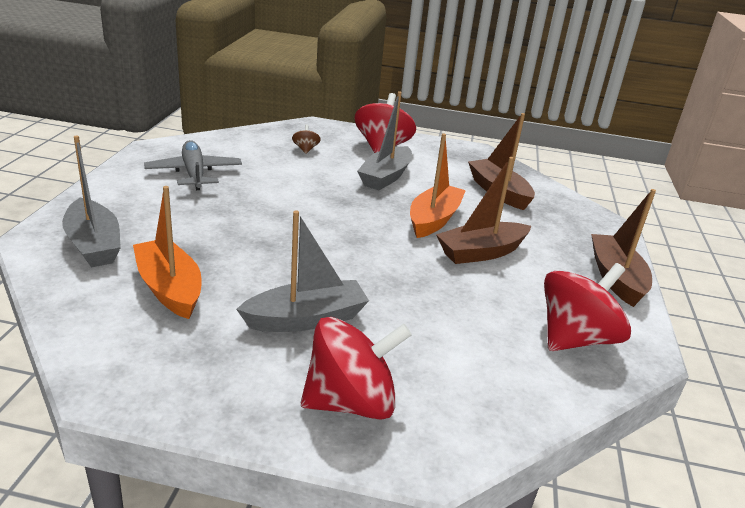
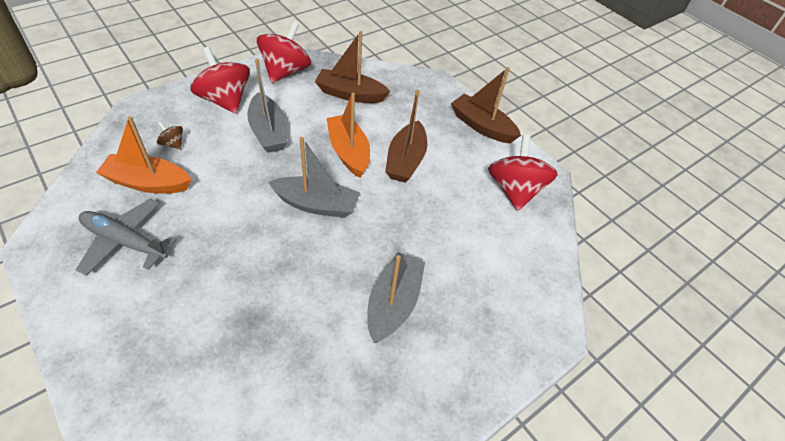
camera: 50 degrees left, 20 degrees up
grey boat [62,135,121,267] -> grey boat moved to [268,137,360,218]
orange boat [133,186,202,319] -> orange boat moved to [96,116,191,194]
red spinning top [301,317,412,419] -> red spinning top moved to [257,21,311,83]

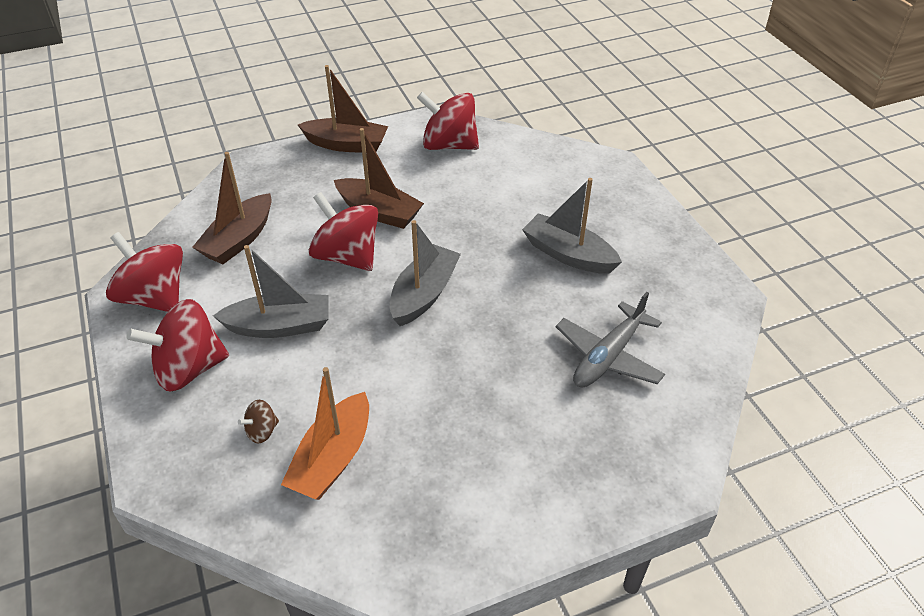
camera: 70 degrees left, 5 degrees down
grey plane [76,199,177,276] -> grey plane moved to [556,292,665,388]
orange boat [326,93,370,178] -> red spinning top [309,192,378,271]
brown boat [451,67,521,143] -> brown boat turned 135 degrees counterclockwise [298,65,388,153]

